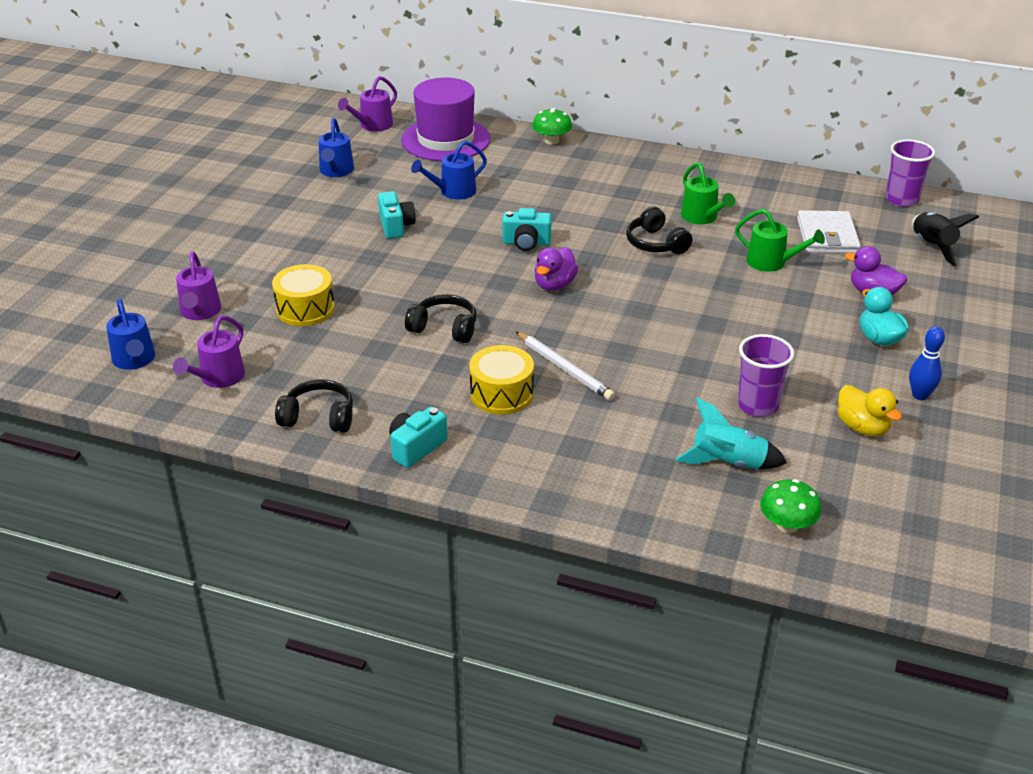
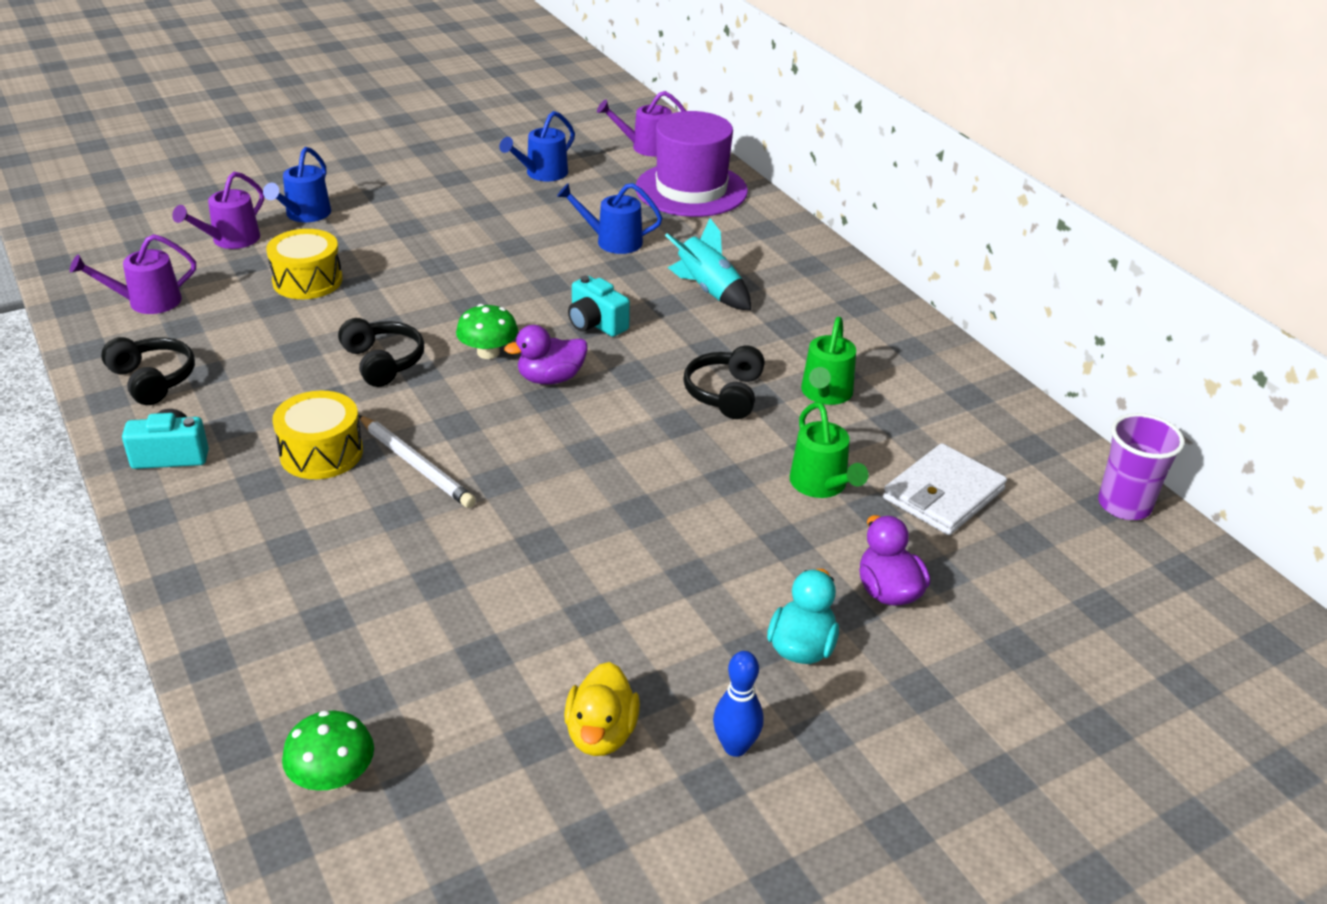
camera: 40 degrees right, 0 degrees up
blue watering can [106,298,155,370] -> blue watering can moved to [263,147,331,222]
turquoise camera [378,191,416,239] -> none
white pencil [515,331,615,401] -> white pencil turned 45 degrees counterclockwise [358,415,476,508]
green mushroom [532,108,572,145] -> green mushroom moved to [456,304,518,359]
turquoise rocket [675,398,787,469] -> turquoise rocket moved to [665,218,751,310]
purple cup [738,334,794,417] -> none
black rocket [912,212,979,267] -> none

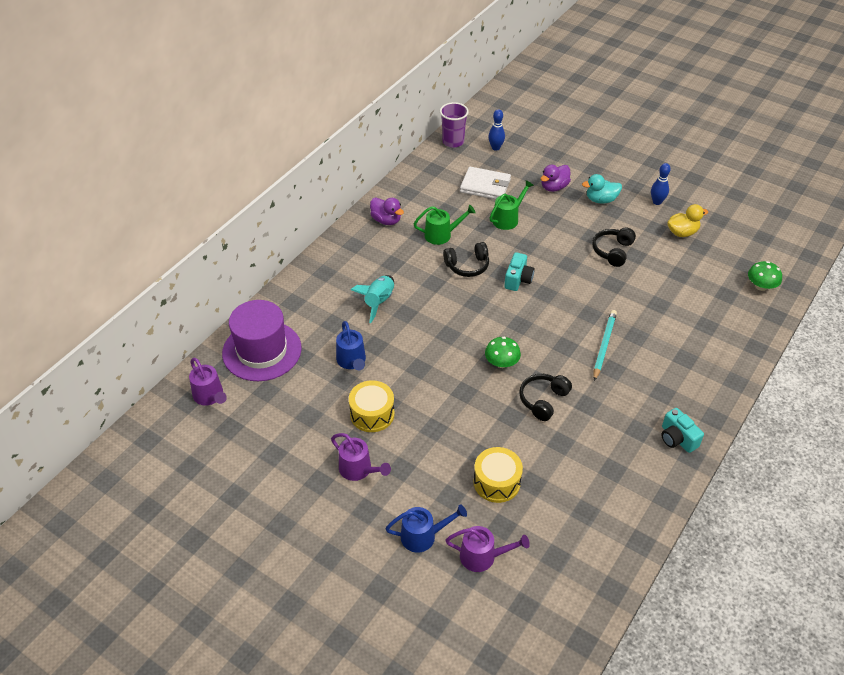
camera: 115 degrees left, 10 degrees up
purple watering can [70,234,196,314] -> purple watering can moved to [331,433,391,481]
black headphones [101,337,195,405] -> black headphones moved to [592,228,636,267]
yellow drum [272,391,363,479] -> yellow drum moved to [349,380,395,432]
white pencil [358,415,476,508] -> turquoise pencil [594,310,617,381]
blue watering can [499,111,575,181] -> none
purple duck [504,325,588,384] -> purple duck moved to [370,198,404,225]
turquoise camera [568,276,630,337] -> turquoise camera moved to [504,252,535,291]
none -> blue bowling pin [488,109,505,151]

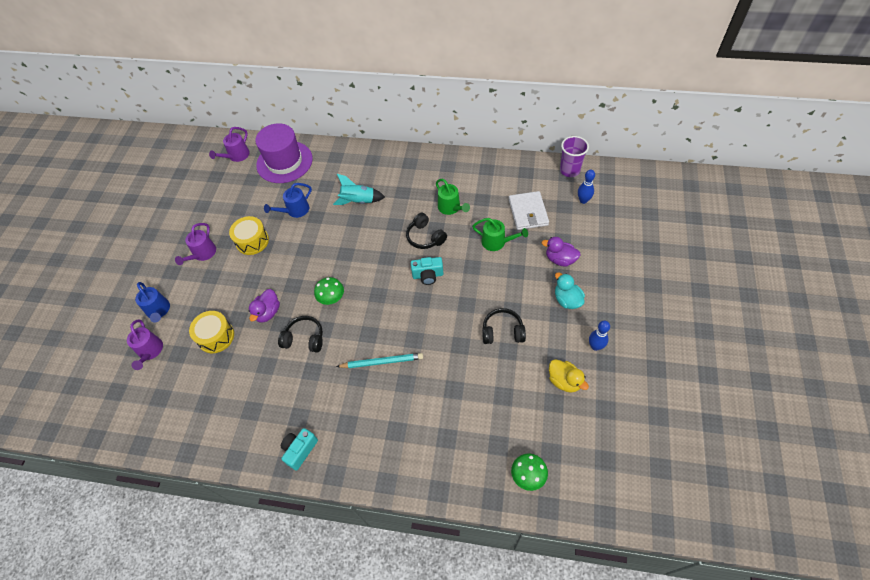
camera: 70 degrees right, 10 degrees up
purple duck [370,198,404,225] -> purple duck moved to [248,289,280,323]

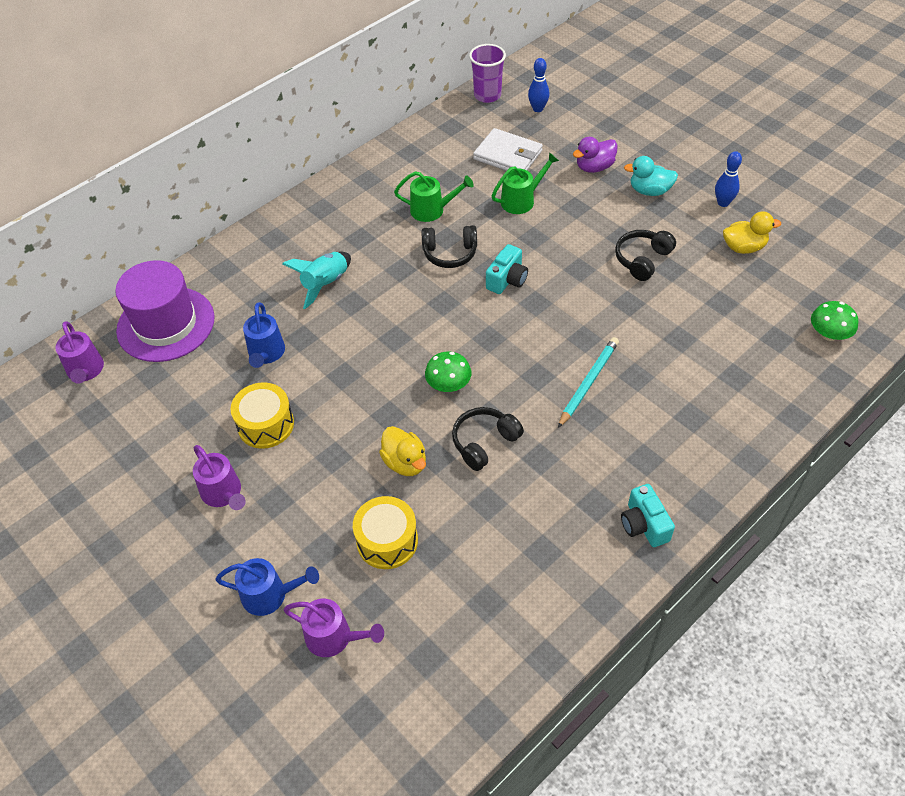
camera: 55 degrees left, 5 degrees down
purple duck [248,289,280,323] -> yellow duck [379,426,426,476]

